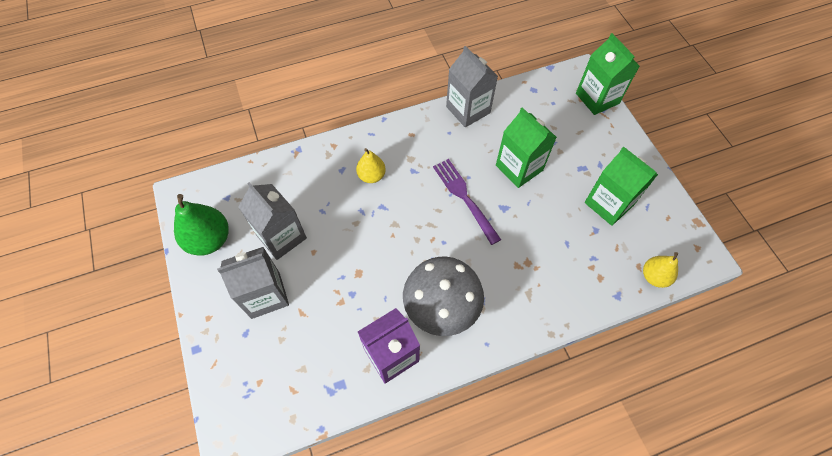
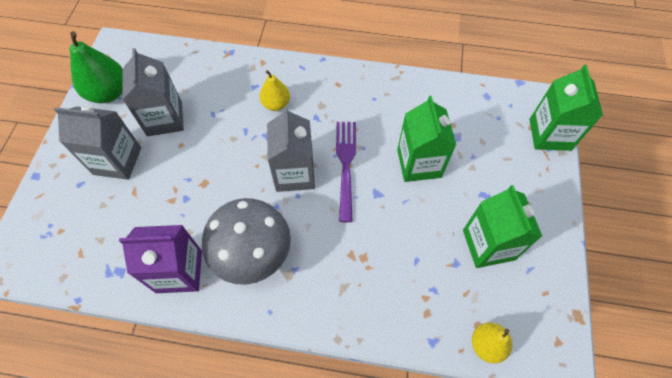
camera: 30 degrees right, 0 degrees up
grey carton [446,46,498,127] -> grey carton moved to [267,106,315,192]

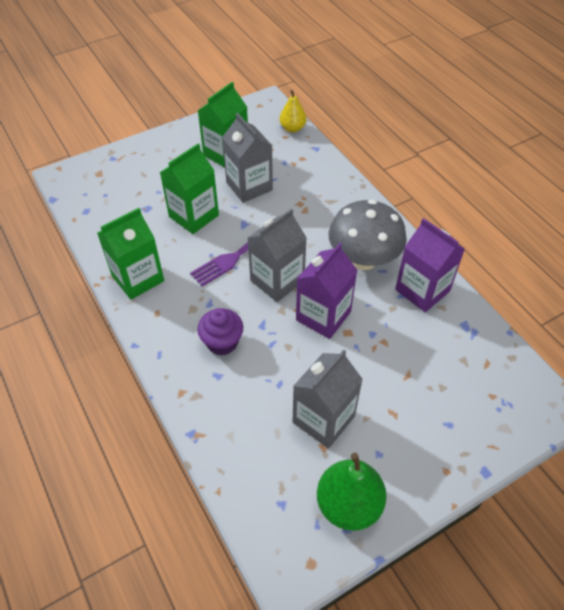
camera: 130 degrees left, 10 degrees down
grey carton [54,106,141,180] -> grey carton moved to [222,113,273,203]
yellow pear [259,70,290,111] -> purple cupcake [197,308,243,356]
green carton [530,64,603,151] -> green carton moved to [97,208,164,300]
none -> purple carton [296,243,357,339]

